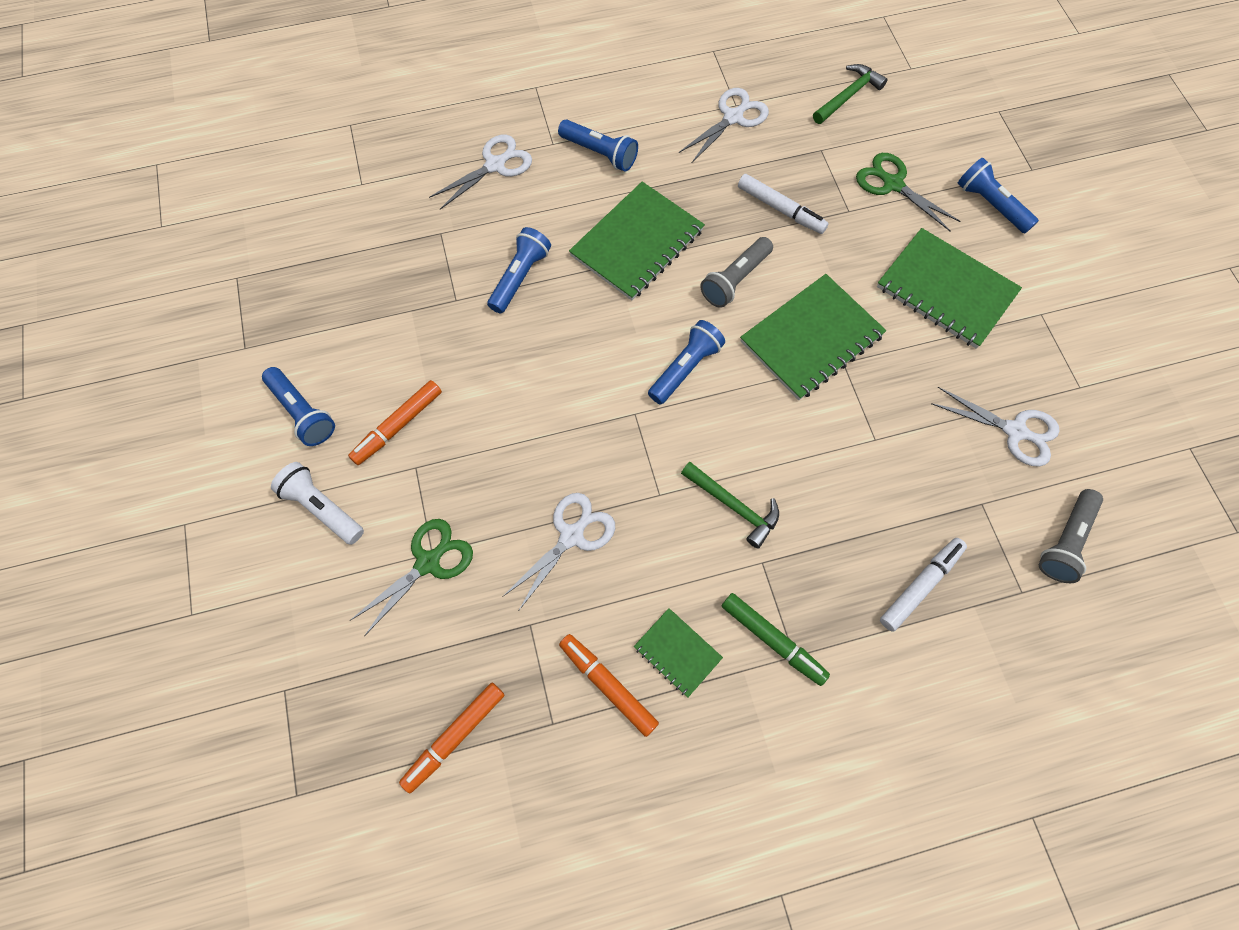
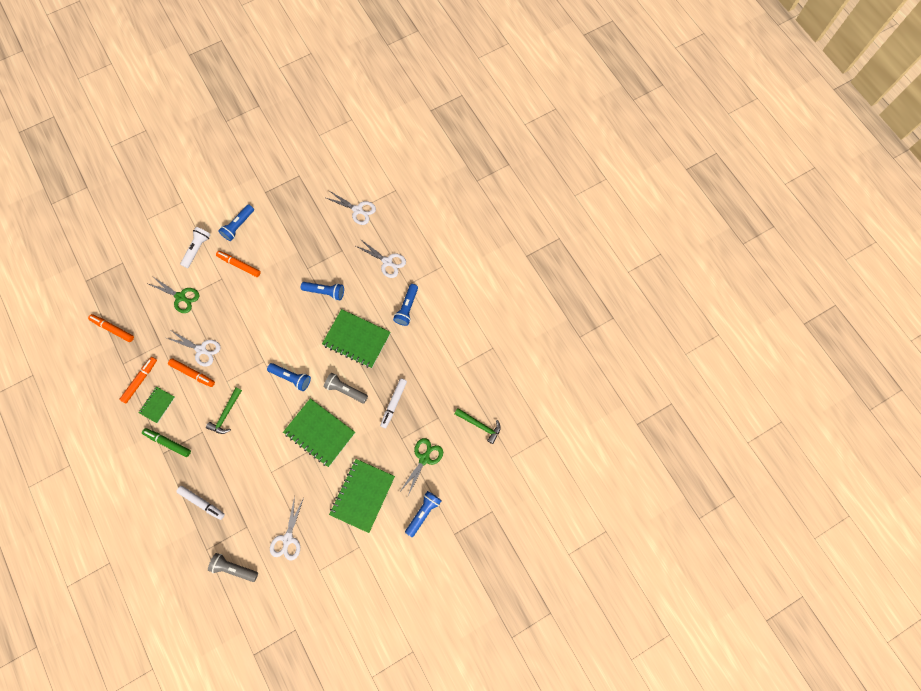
camera: 75 degrees right, 5 degrees up
white scissors [679,88,769,162] -> white scissors moved to [324,191,376,225]
green marker [722,593,830,686] -> green marker turned 90 degrees clockwise [142,428,191,457]
none -> orange marker [168,359,215,387]

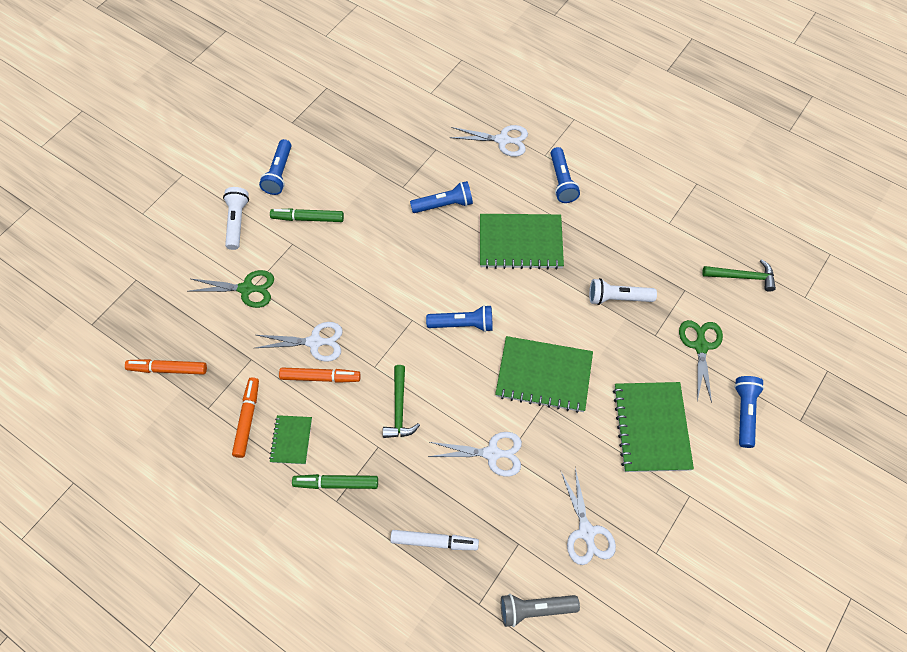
camera: 25 degrees left, 10 degrees down
orange marker [216,251,261,277] -> green marker [270,208,344,222]
white scissors [324,191,376,225] -> white scissors moved to [428,432,522,477]
grey flashlight [324,373,368,404] -> none
white marker [380,378,407,428] -> white flashlight [589,278,657,305]

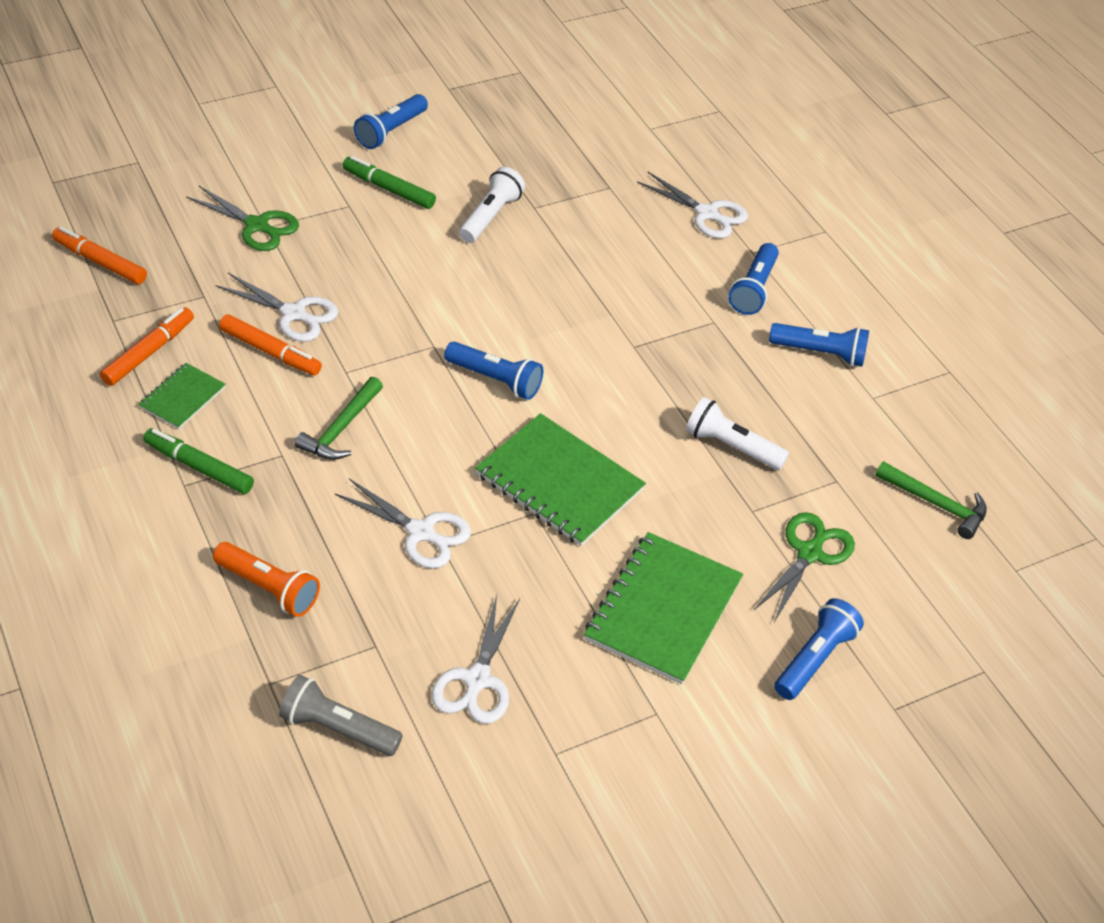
camera: 25 degrees right, 15 degrees down
white flashlight [223,187,249,250] -> white flashlight moved to [459,167,525,243]
white marker [390,530,479,550] -> orange flashlight [213,542,320,617]
blue flashlight [410,181,473,213] -> blue flashlight moved to [769,323,869,367]
green notebook [480,214,564,270] -> none

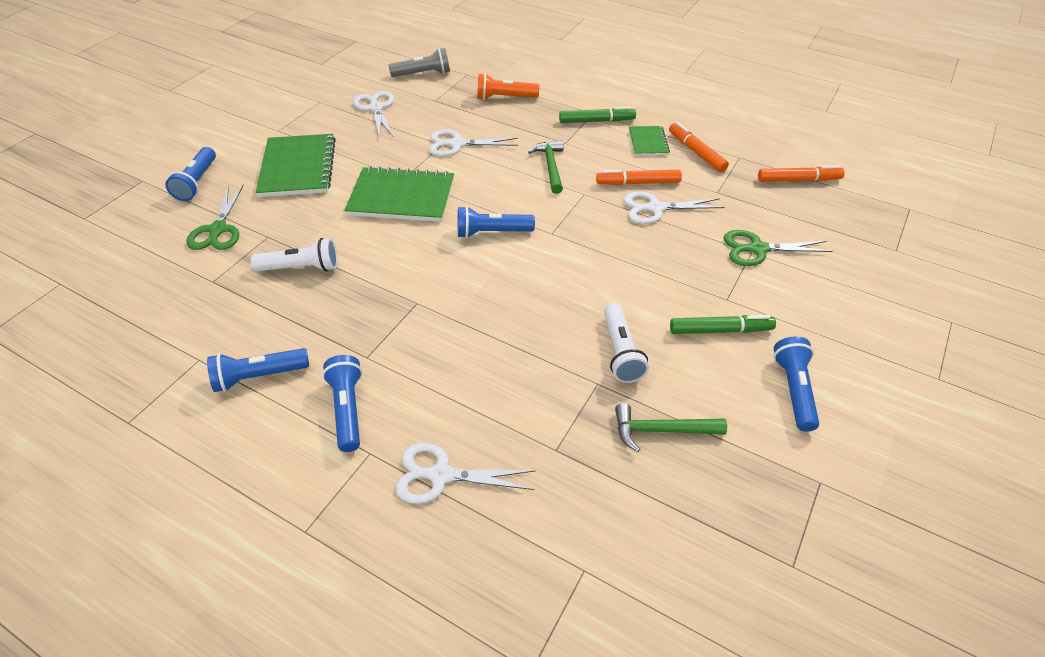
camera: 150 degrees right, 0 degrees up
orange marker [100,307,194,386] -> orange marker turned 150 degrees clockwise [669,122,729,172]
green hammer [875,461,987,539] -> green hammer moved to [615,403,727,452]

